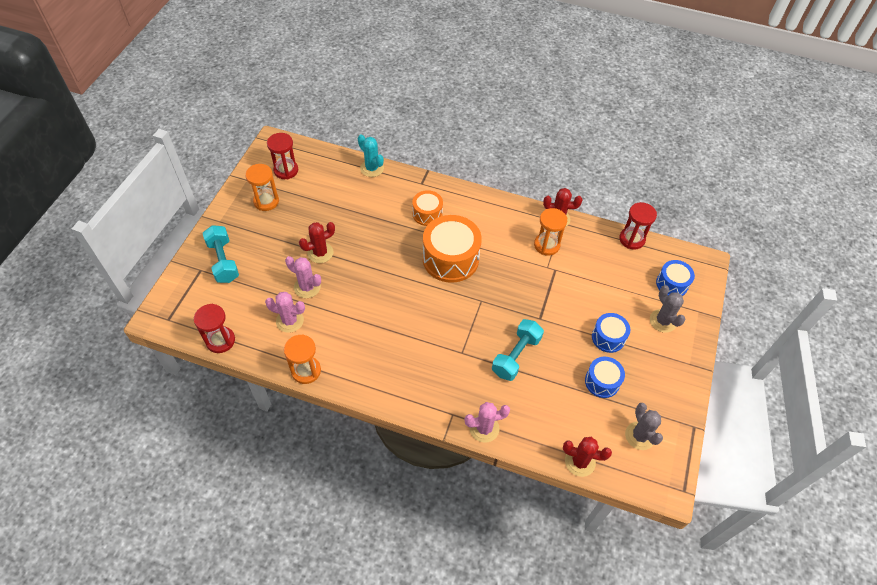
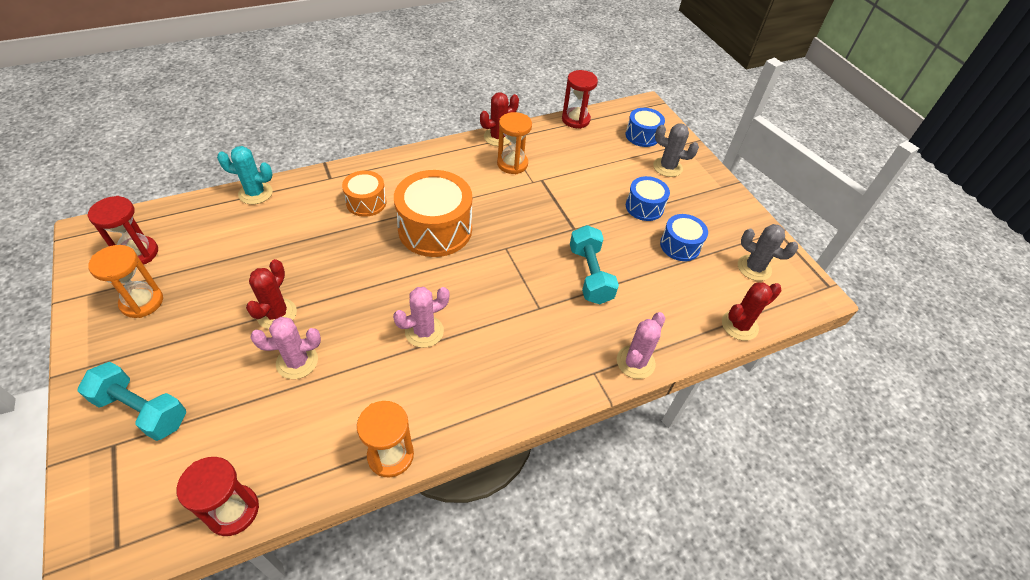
camera: 45 degrees left, 5 degrees down
pink cactus [265,292,305,333] -> pink cactus moved to [393,287,450,348]

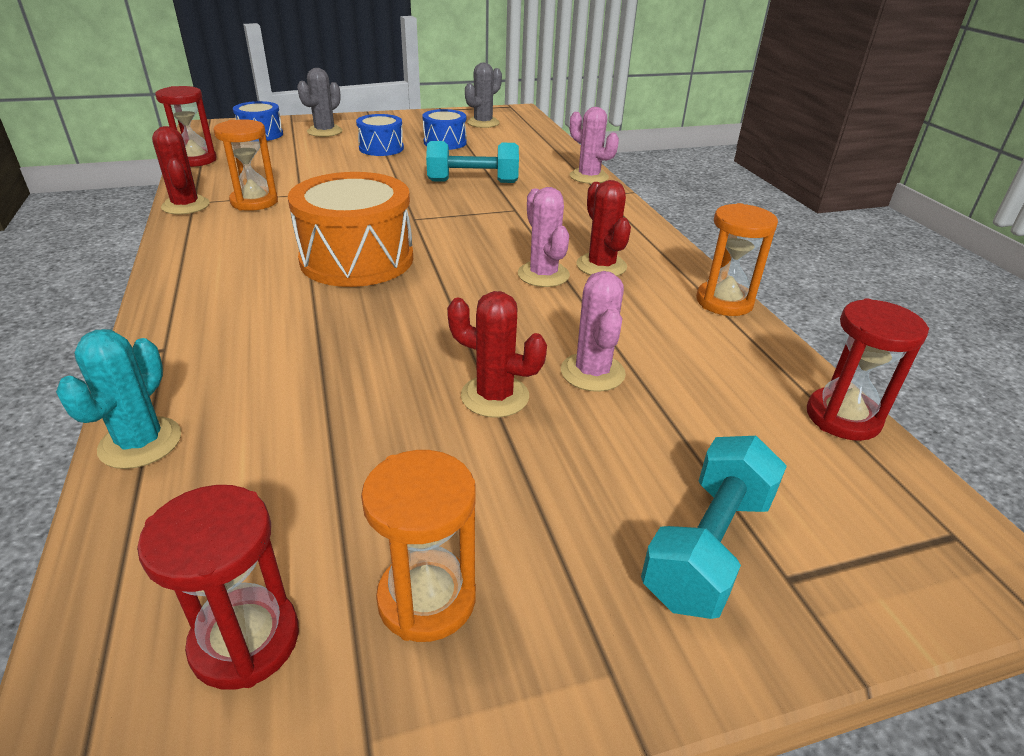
camera: 80 degrees left, 15 degrees down
orange drum [342,170,387,217] -> none
red cactus [722,282,782,341] -> red cactus moved to [576,180,631,276]

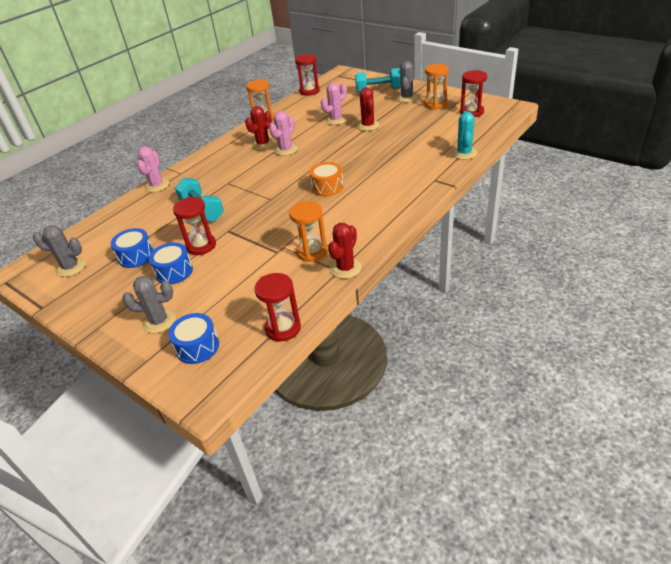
camera: 120 degrees left, 5 degrees up
turquoise cactus [56,329,181,469] -> turquoise cactus turned 60 degrees counterclockwise [452,111,477,160]
orange drum [288,172,413,287] -> orange drum [310,162,344,197], size x0.55
none -> red hourglass [173,197,216,255]
none -> grey cactus [396,61,418,102]

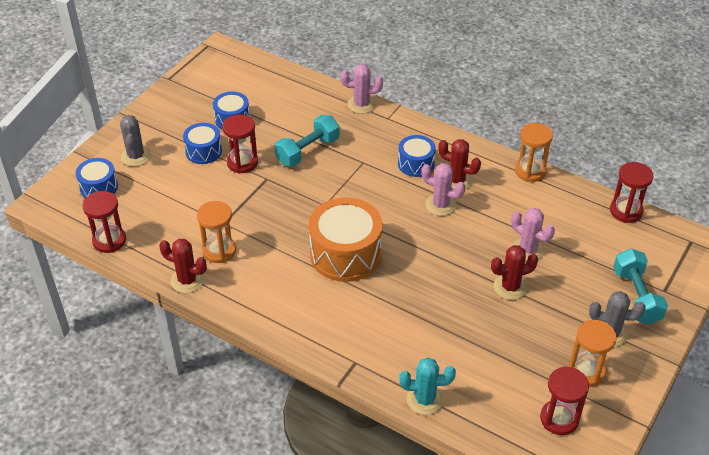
camera: 80 degrees right, 5 degrees up
grey cactus [33,225,86,277] -> none
orange drum [310,162,344,197] -> orange drum [309,197,383,282], size x1.80
none -> blue drum [398,135,436,177]

